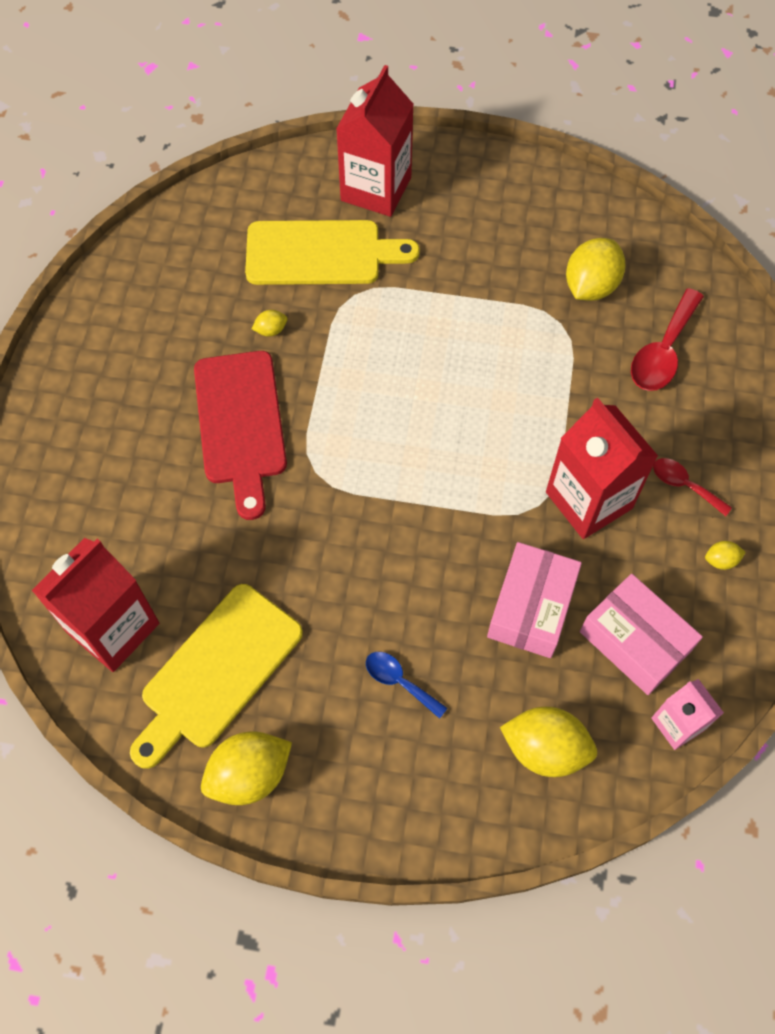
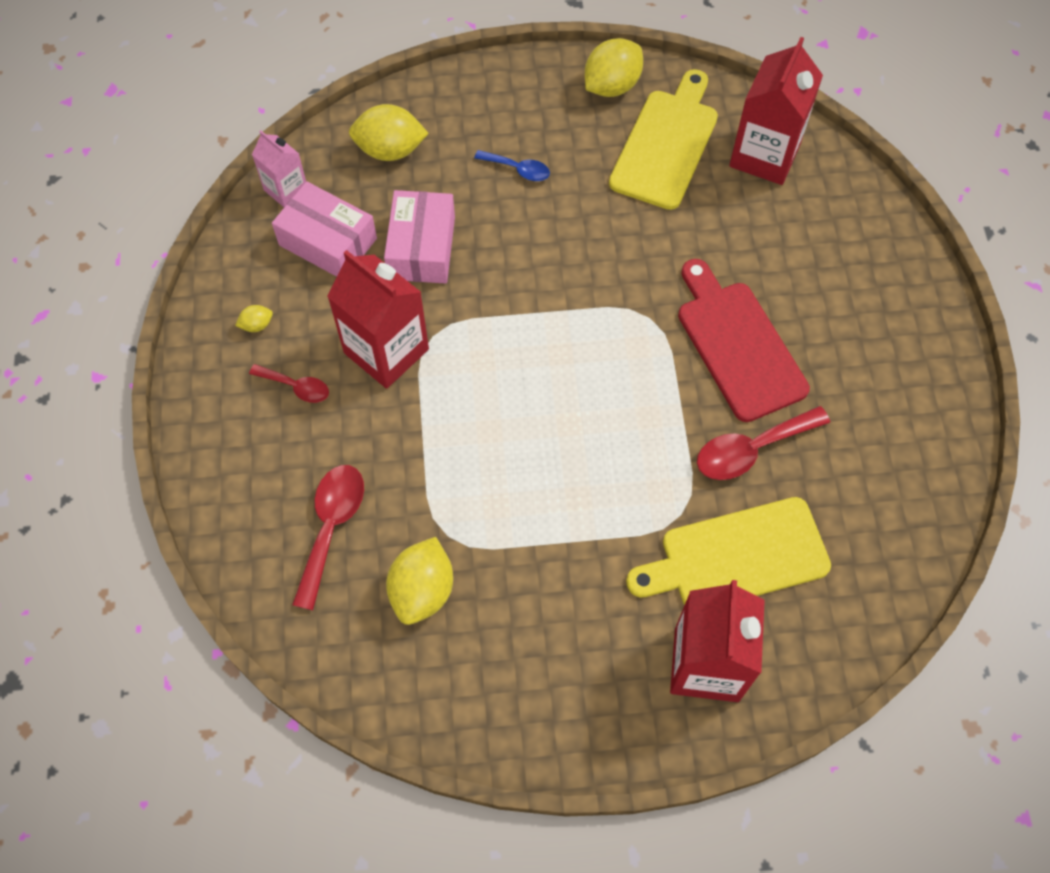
camera: 165 degrees right, 0 degrees up
yellow lemon [252,310,287,336] -> red spoon [697,406,830,480]

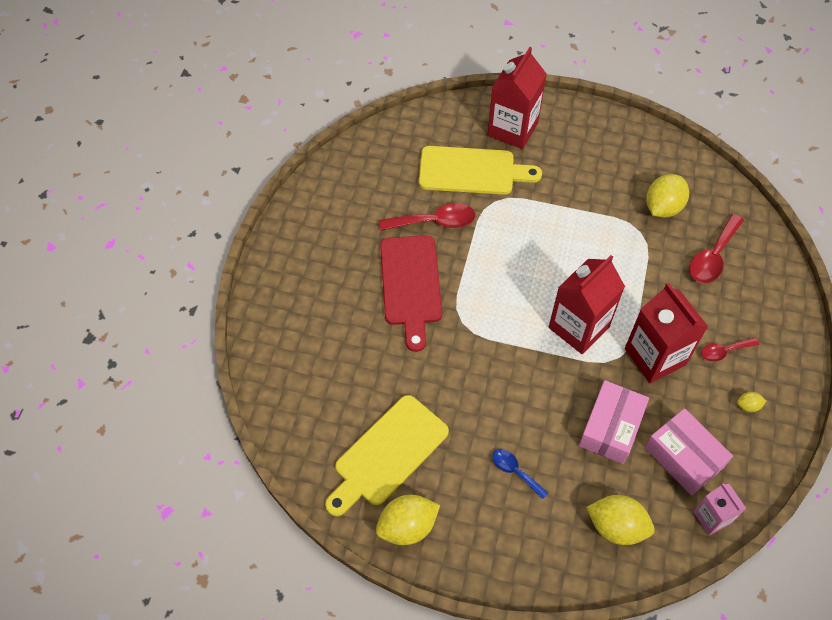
camera: 160 degrees left, 5 degrees down
red spoon [249,364,329,403] -> red spoon turned 60 degrees counterclockwise [701,338,759,362]
red carton [729,37,823,185] -> red carton moved to [549,255,625,354]

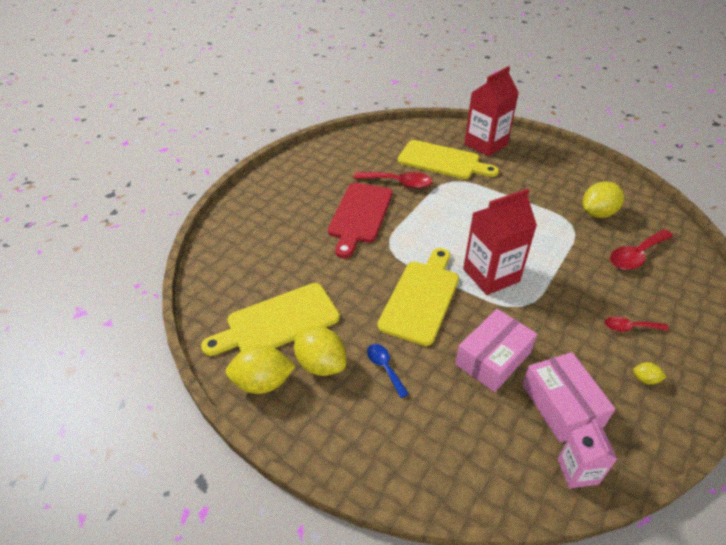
camera: 20 degrees right, 15 degrees down
yellow lemon [586,495,655,545] -> yellow lemon moved to [294,326,346,376]
red carton [625,283,708,383] -> none
none -> yellow cutting board [378,248,459,346]

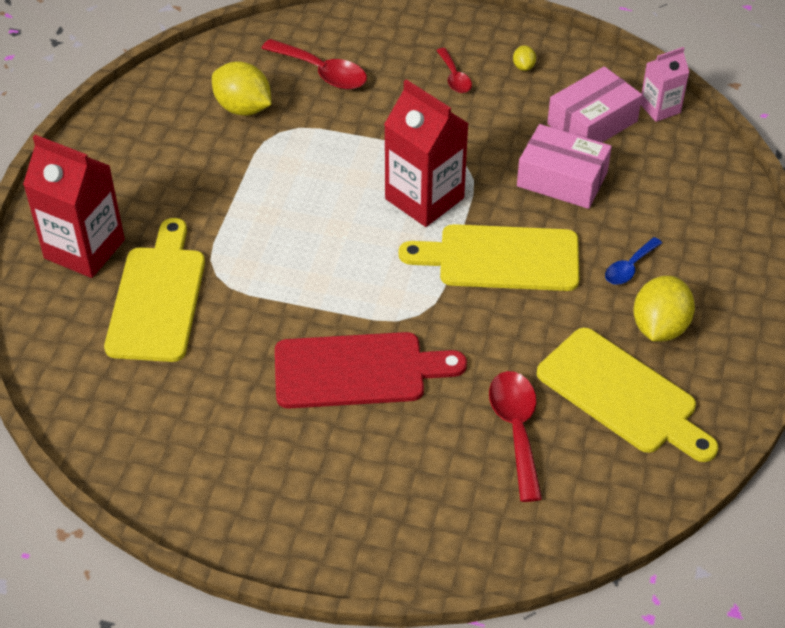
camera: 110 degrees left, 5 degrees up
yellow lemon [226,345,296,394] -> none
red spoon [354,172,432,188] -> red spoon moved to [489,371,542,502]

